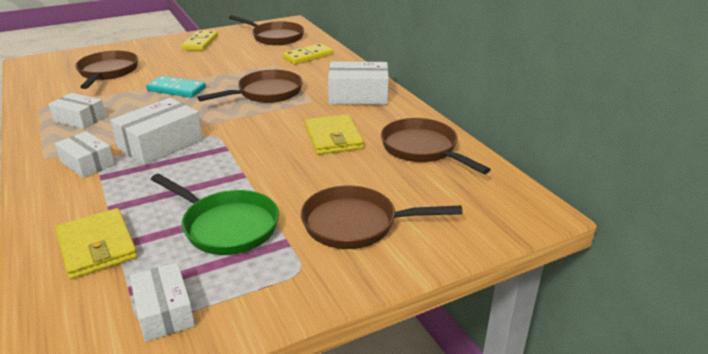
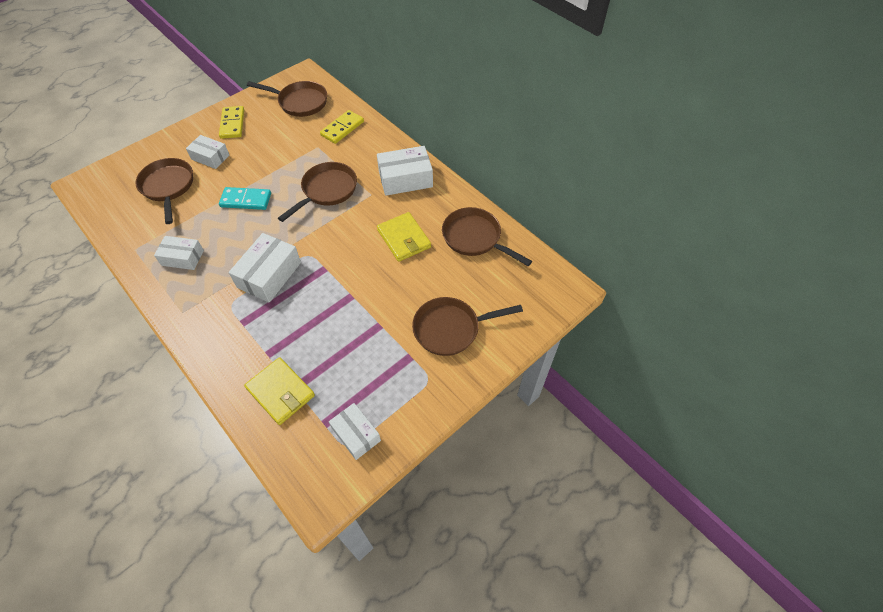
camera: 15 degrees left, 25 degrees up
white box [55,131,115,178] -> white box moved to [186,135,229,169]
green pan [151,173,279,255] -> none

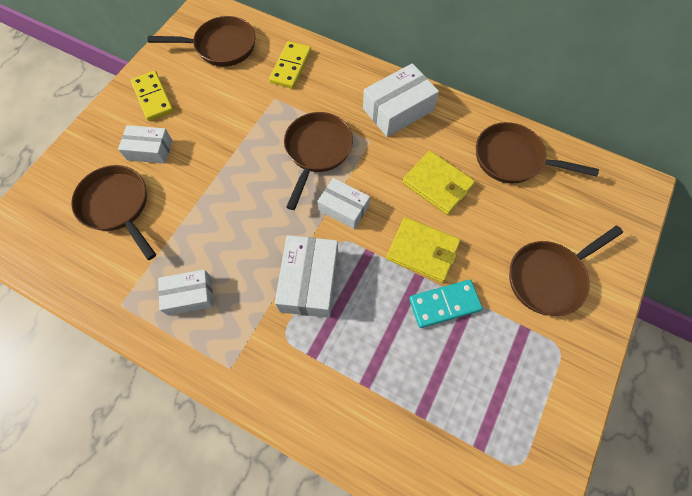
camera: 20 degrees left, 10 degrees up
turquoise domino [219,187,271,210] -> turquoise domino moved to [409,280,483,328]
yellow wallet [244,357,315,425] -> yellow wallet moved to [386,217,460,283]
white box [329,403,381,460] -> white box moved to [317,178,370,229]

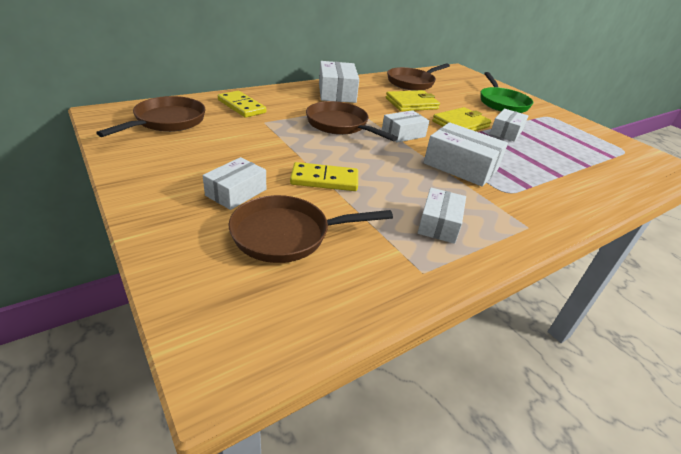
camera: 65 degrees left, 30 degrees down
yellow domino [131,71,174,121] -> yellow domino moved to [290,162,358,191]
turquoise domino [409,280,483,328] -> white box [490,109,528,142]
brown pan [509,226,623,316] -> green pan [480,72,533,113]

